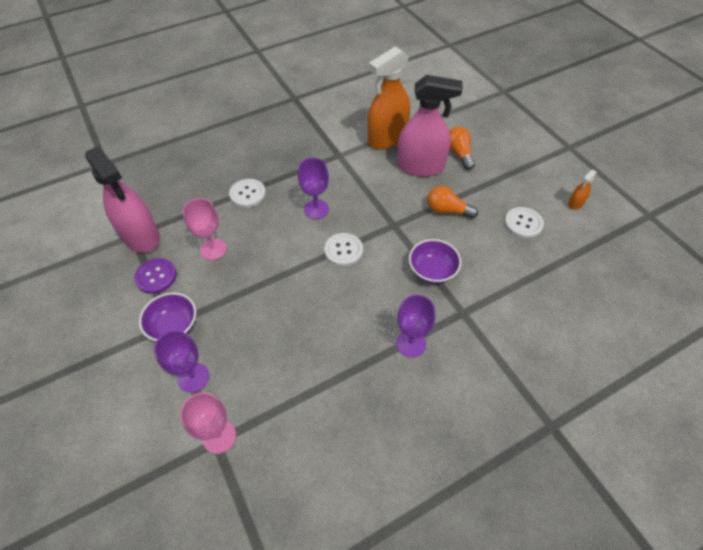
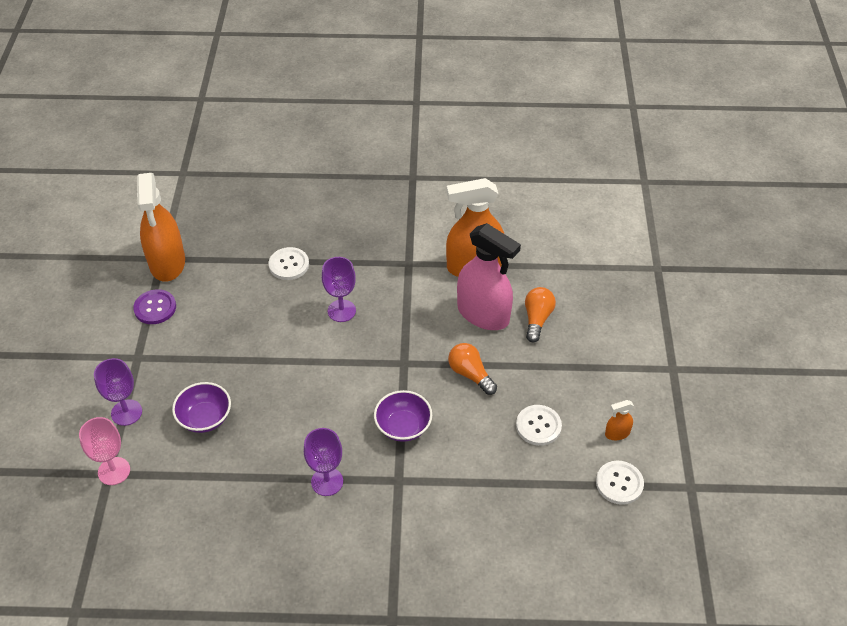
camera: 30 degrees right, 5 degrees down
pink spray bottle [85,146,160,253] -> orange spray bottle [137,173,185,282]
purple bowl [139,292,196,341] -> purple bowl moved to [172,382,231,433]
pink goblet [183,198,227,260] -> none
white button [324,233,363,267] -> white button moved to [596,461,644,505]

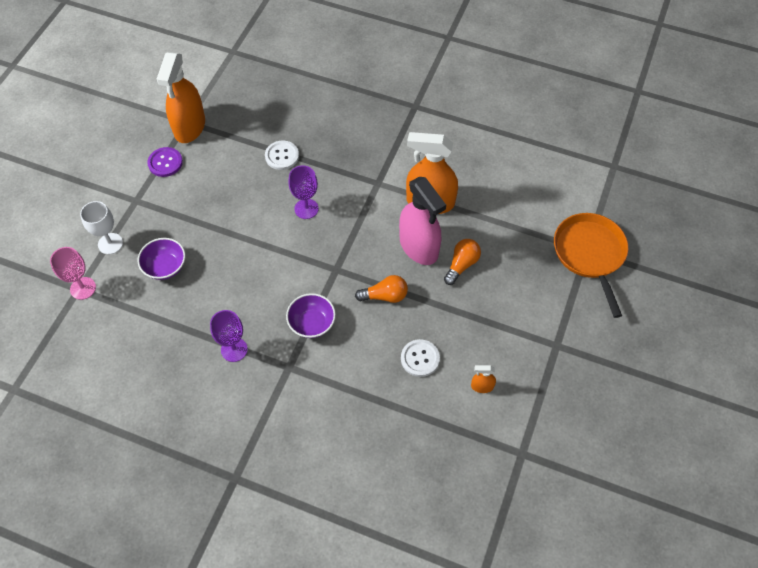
camera: 20 degrees right, 10 degrees up
purple goblet [94,358,142,426] -> white goblet [80,201,123,254]
orange light bulb [448,343,497,395] -> orange light bulb turned 105 degrees clockwise [355,275,408,303]
white button [596,461,644,505] -> none
none -> orange pan [554,213,628,318]

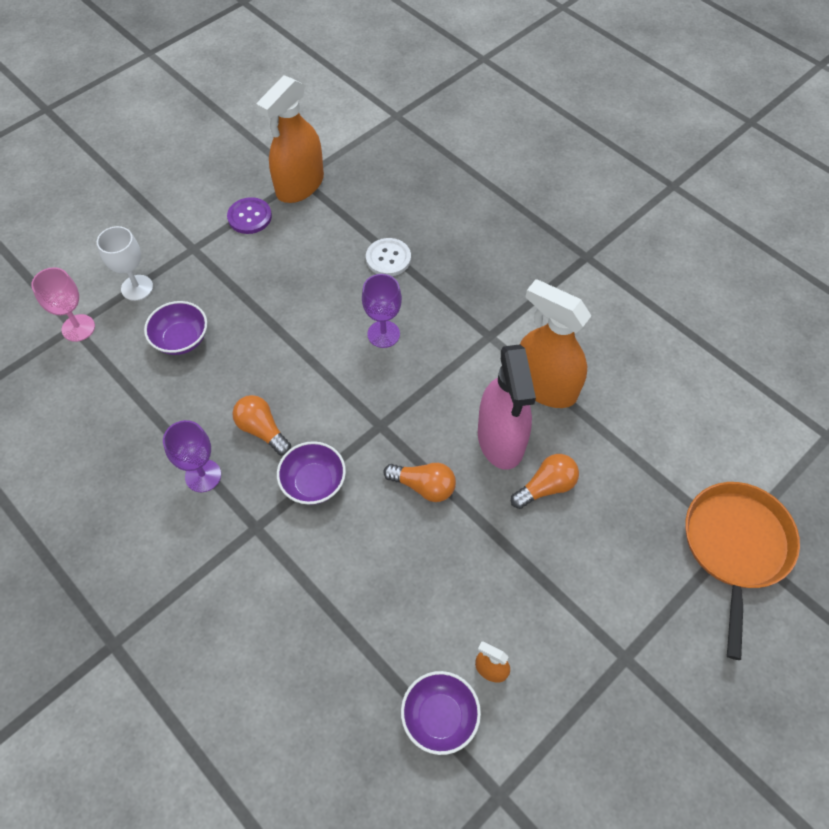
camera: 25 degrees right, 0 degrees up
white button [401,339,440,377] -> none
none -> orange light bulb [232,395,291,456]
none -> purple bowl [401,671,481,755]

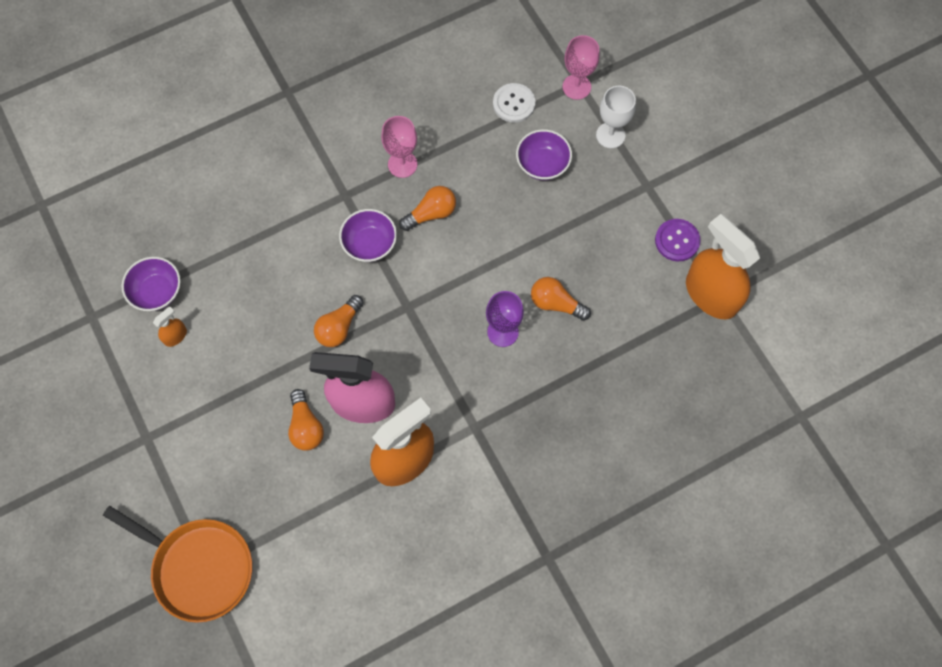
camera: 105 degrees right, 10 degrees up
purple goblet [163,420,221,492] -> pink goblet [381,116,417,178]
white button [366,238,411,276] -> white button moved to [493,83,535,123]
none -> orange light bulb [531,277,591,321]

